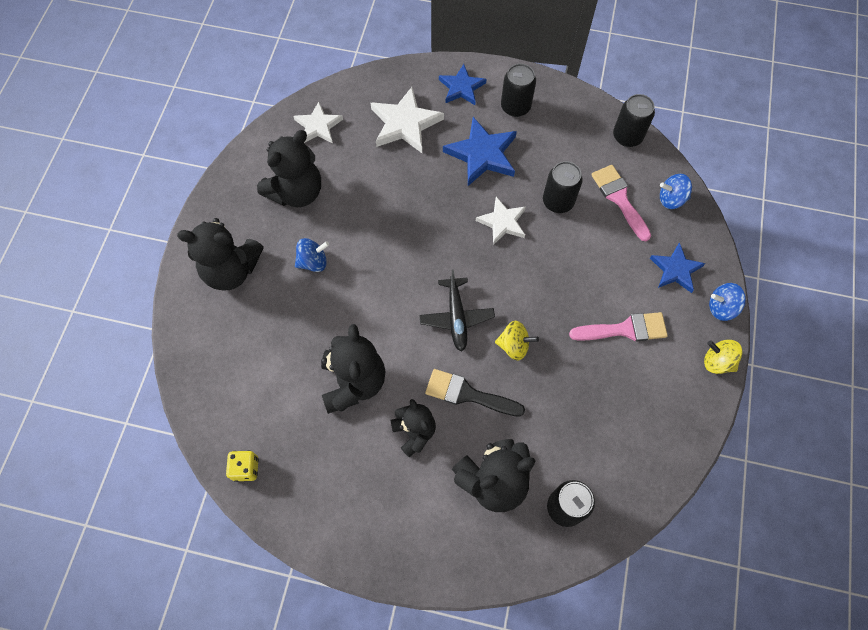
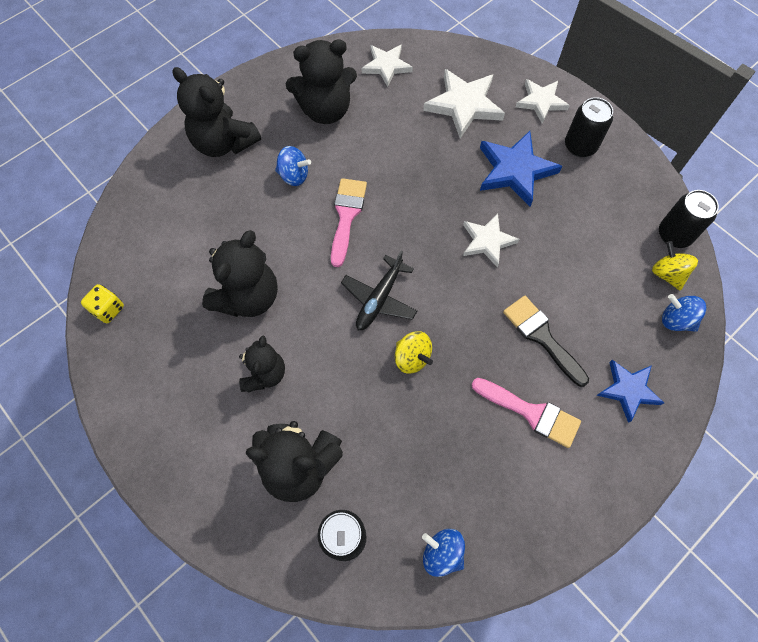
camera: 35 degrees right, 0 degrees up
black brush [425,369,525,417] -> black brush moved to [503,296,589,387]
blue star [439,64,486,105] -> white star [516,79,570,123]
black can [543,161,583,213] -> none
pink brush [591,165,651,242] -> pink brush moved to [331,178,367,267]
yellow spinning top [704,339,743,374] -> yellow spinning top moved to [652,241,698,291]
blue spinning top [709,283,746,321] -> blue spinning top moved to [422,529,465,577]

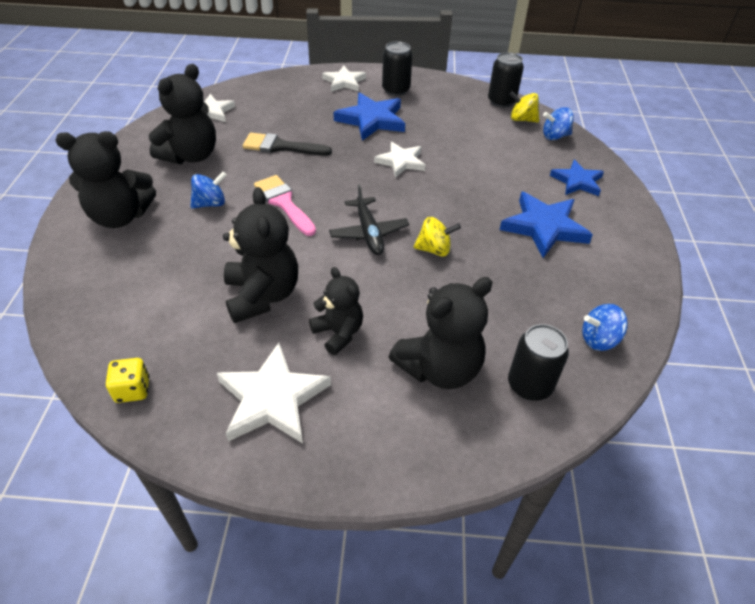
camera: 45 degrees left, 20 degrees down
white star [423,69,505,138] -> white star moved to [217,343,331,443]
pink brush [471,378,581,448] -> blue star [500,192,593,258]
black brush [503,296,589,387] -> black brush moved to [243,133,332,156]

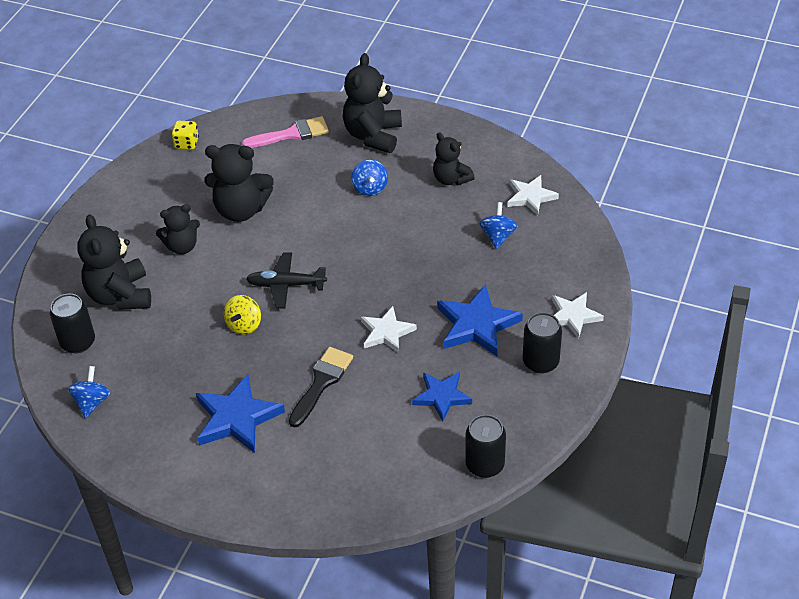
camera: 110 degrees right, 0 degrees up
black teddy bear [148,64,216,164] -> black teddy bear [433,132,475,185], size x0.63
white star [217,343,331,443] -> none
black brush [243,133,332,156] -> black brush moved to [289,347,353,428]
pink brush [254,175,316,236] -> pink brush moved to [242,116,329,148]
yellow spinning top [509,91,539,122] -> none
blue spinning top [543,107,574,140] -> blue spinning top moved to [479,202,517,249]
blue star [550,159,604,196] -> blue star moved to [412,372,472,422]

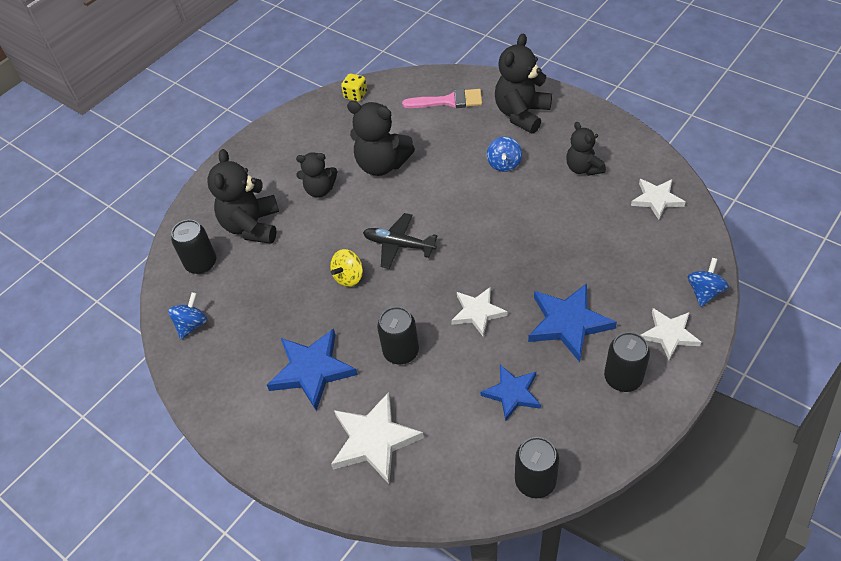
camera: 20 degrees right, 5 degrees up
black brush [289,347,353,428] -> black can [377,307,419,364]
blue spinning top [479,202,517,249] -> blue spinning top moved to [688,258,729,307]
none -> white star [331,392,424,484]

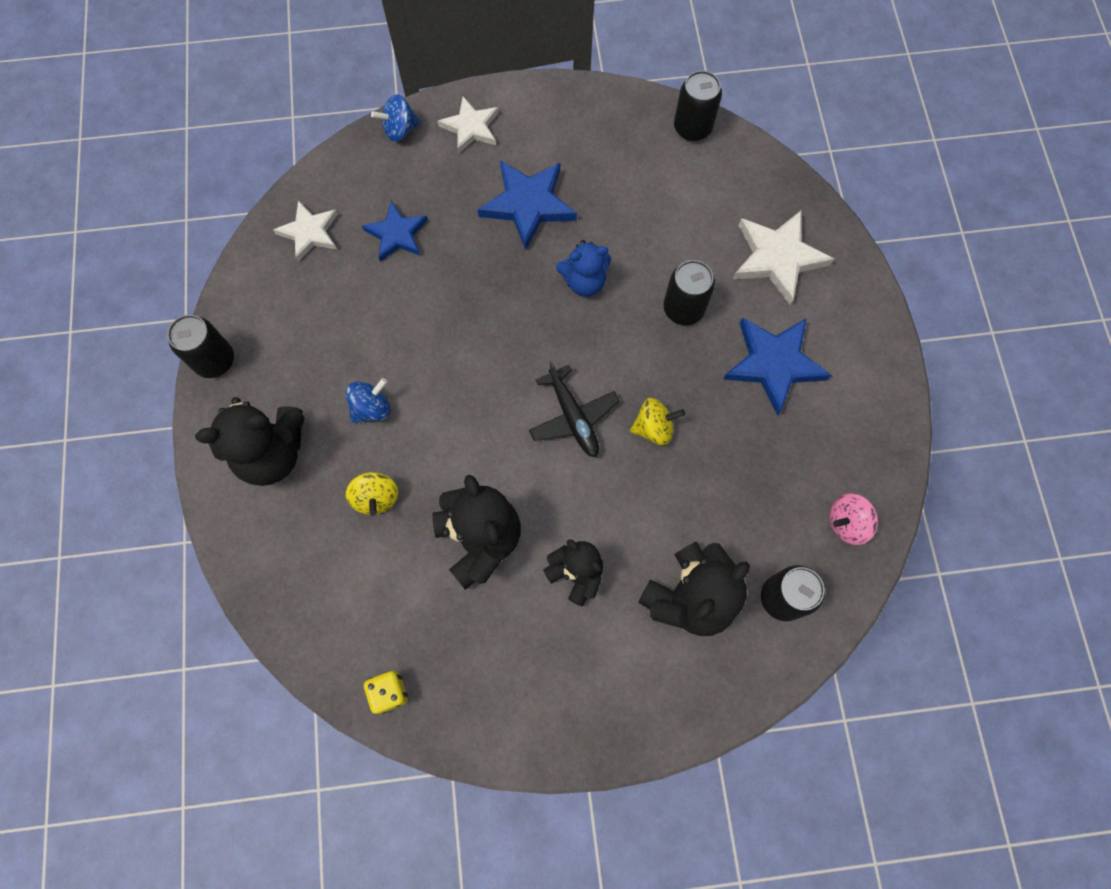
camera: 140 degrees left, 20 degrees up
blue spinning top [168,292,207,339] -> pink spinning top [829,493,878,545]
pink brush [402,89,482,108] -> none
white star [451,287,508,337] -> blue teddy bear [556,240,611,297]
blue star [481,365,541,421] -> blue star moved to [362,201,428,262]
black teddy bear [566,122,606,176] -> none
black can [604,332,650,392] -> black can moved to [167,315,234,378]
none -> yellow spinning top [346,472,398,516]

